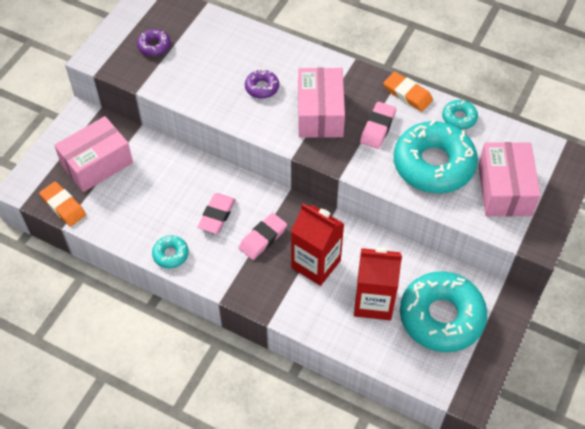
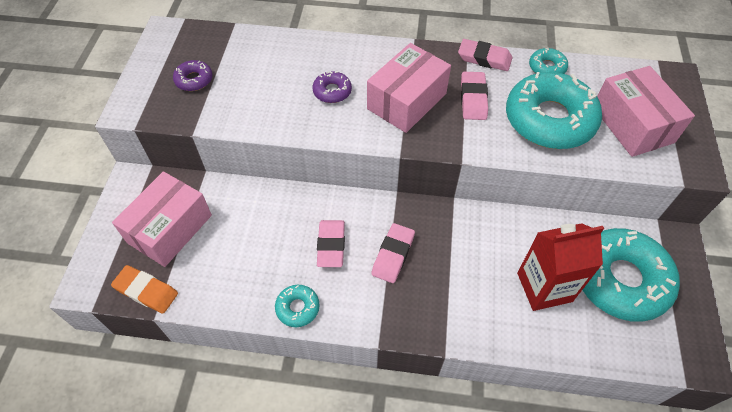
camera: 20 degrees left, 0 degrees up
red carton [291,203,344,286] -> none
pink box [298,68,345,138] -> pink box turned 60 degrees clockwise [367,43,451,133]
orange eraser [384,72,433,112] -> pink eraser [458,39,512,71]

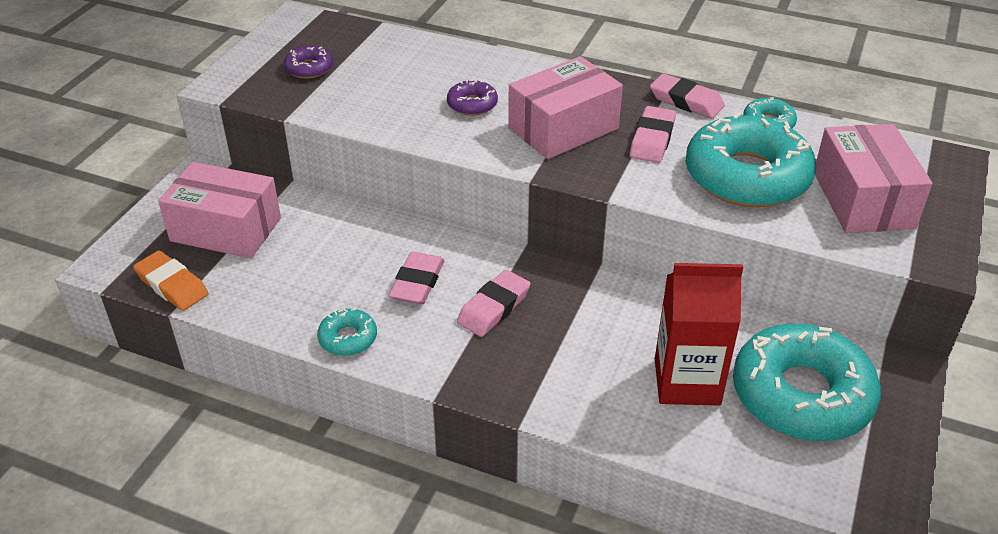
camera: 15 degrees right, 15 degrees down
pink box [112,171,212,267] -> pink box turned 60 degrees clockwise [158,162,281,258]

